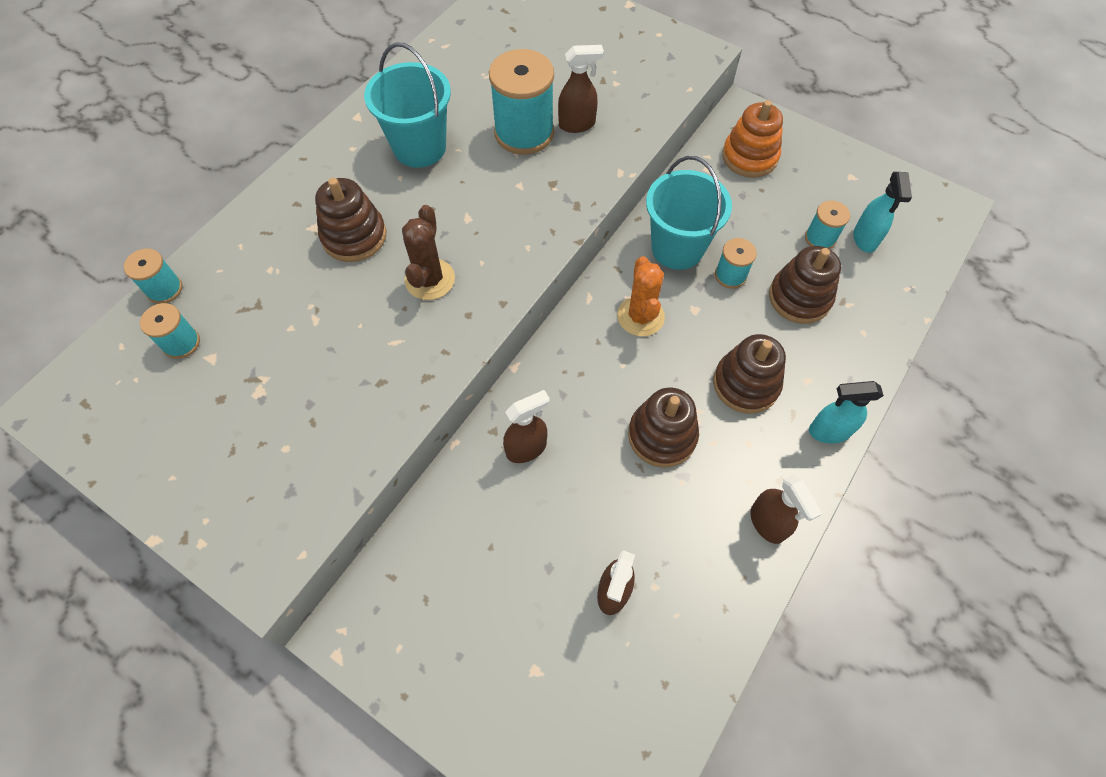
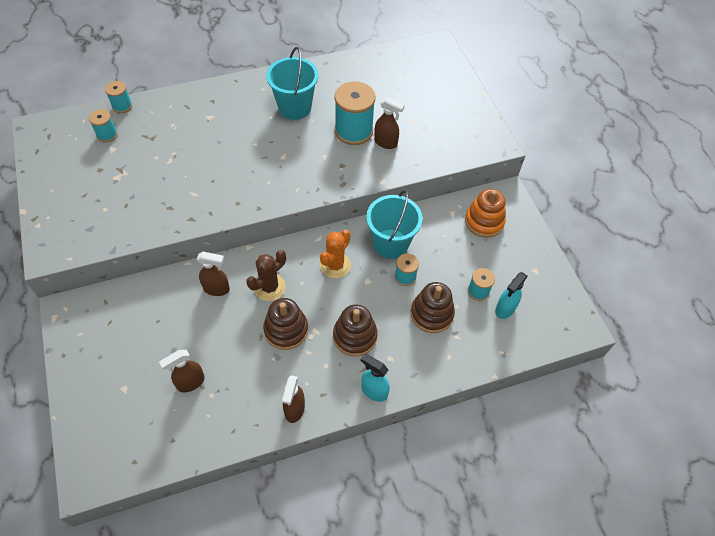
camera: 35 degrees right, 5 degrees down
brown stacking toy [315,178,386,262] -> none
brown cactus [402,205,455,300] -> brown cactus moved to [246,250,286,301]

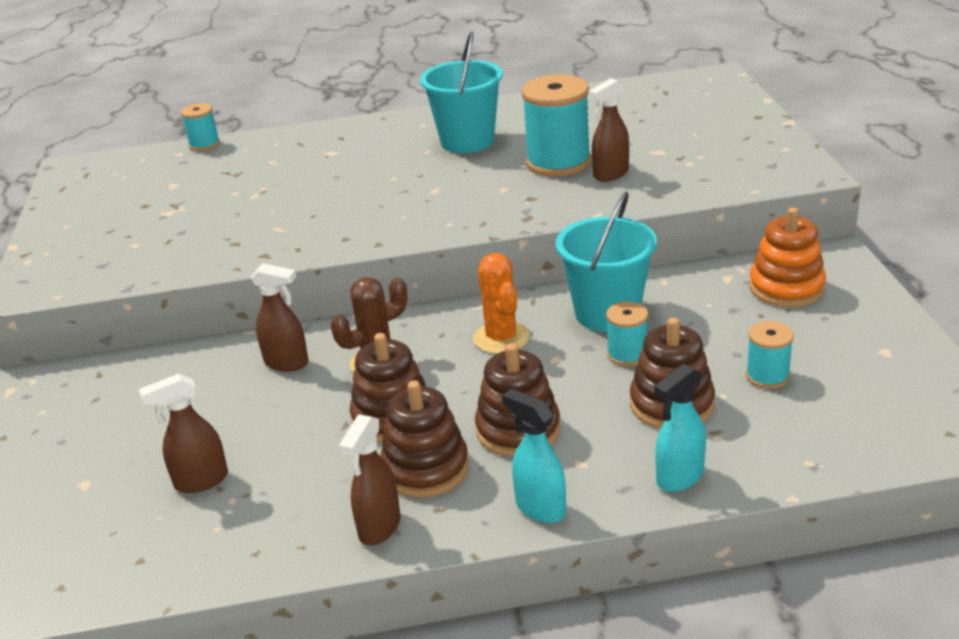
camera: 15 degrees right, 25 degrees down
turquoise spool [89,109,118,142] -> none
orange cactus [320,230,351,279] -> orange cactus turned 60 degrees counterclockwise [473,253,530,354]
brown spray bottle [374,97,405,149] -> brown spray bottle turned 105 degrees clockwise [589,78,629,181]
turquoise spray bottle [495,272,527,319] -> turquoise spray bottle moved to [654,364,706,492]
none -> brown stacking toy [380,381,469,498]

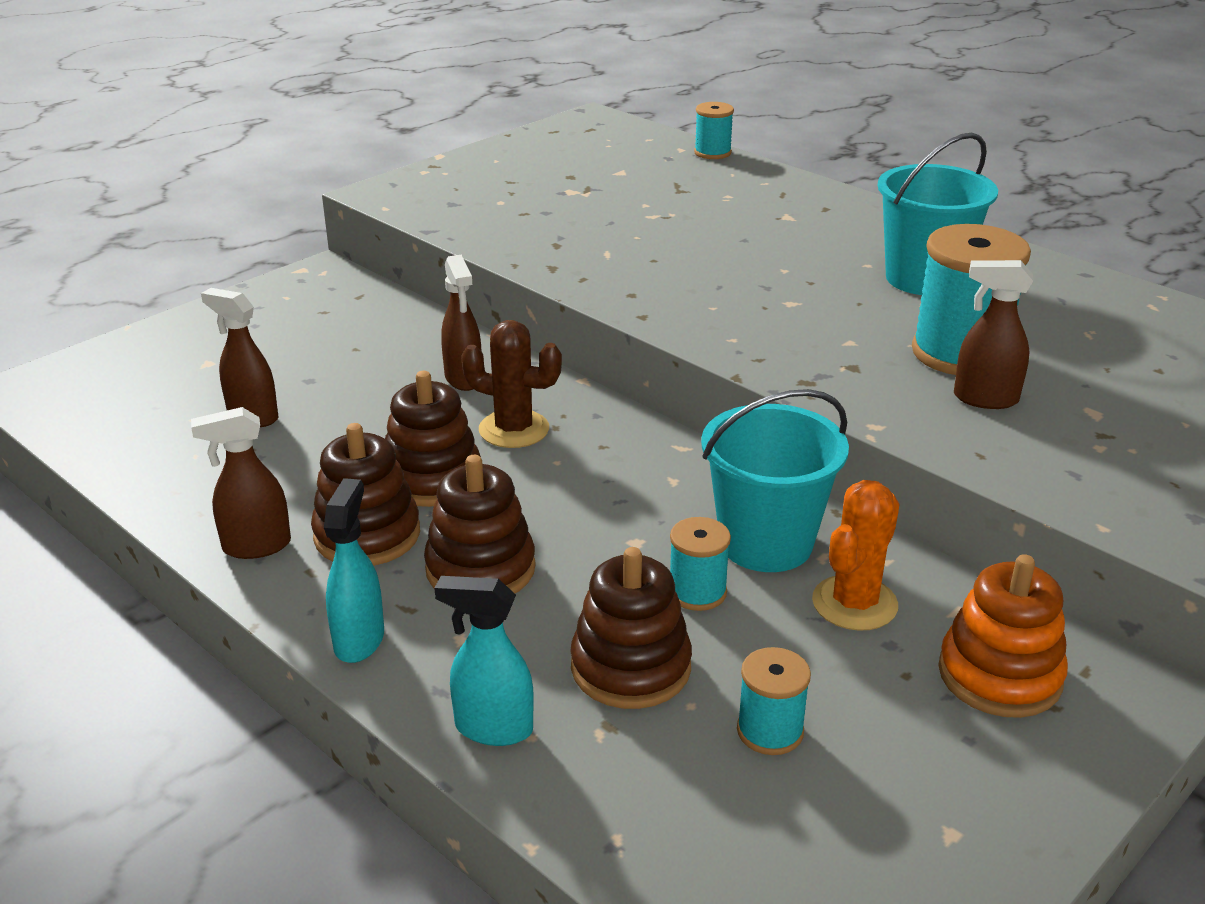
camera: 50 degrees right, 0 degrees up
orange cactus [473,253,530,354] -> orange cactus moved to [812,480,900,631]

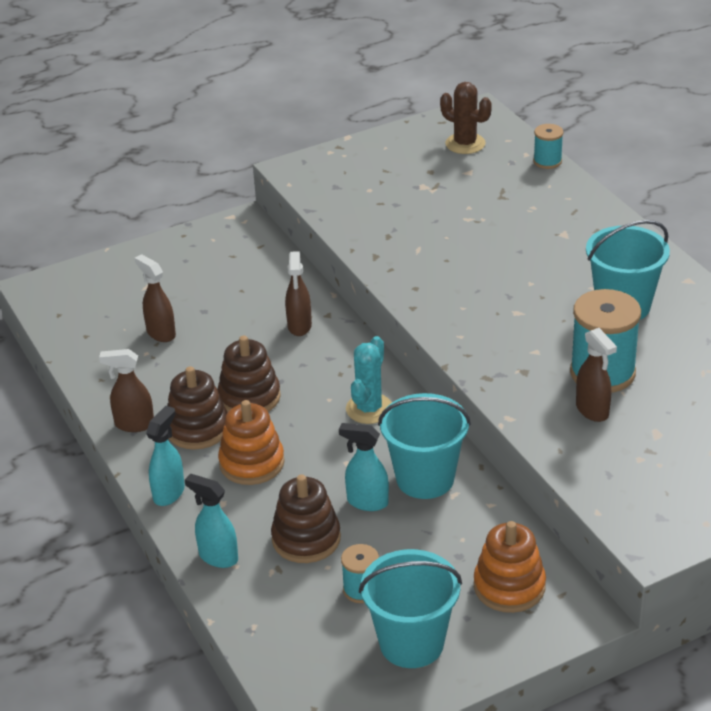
camera: 20 degrees right, 5 degrees up
brown stacking toy [424,455,536,593] -> orange stacking toy [218,400,285,485]
brown cactus [461,320,562,448] -> brown cactus moved to [440,82,492,154]
turquoise spool [670,517,731,611] -> turquoise spray bottle [339,423,389,511]
orange cactus [812,480,900,631] -> none
brown spray bottle [954,260,1033,409] -> brown spray bottle turned 150 degrees counterclockwise [576,328,617,422]
none -> turquoise cactus [346,336,392,424]
none -> turquoise bucket [359,549,462,668]

